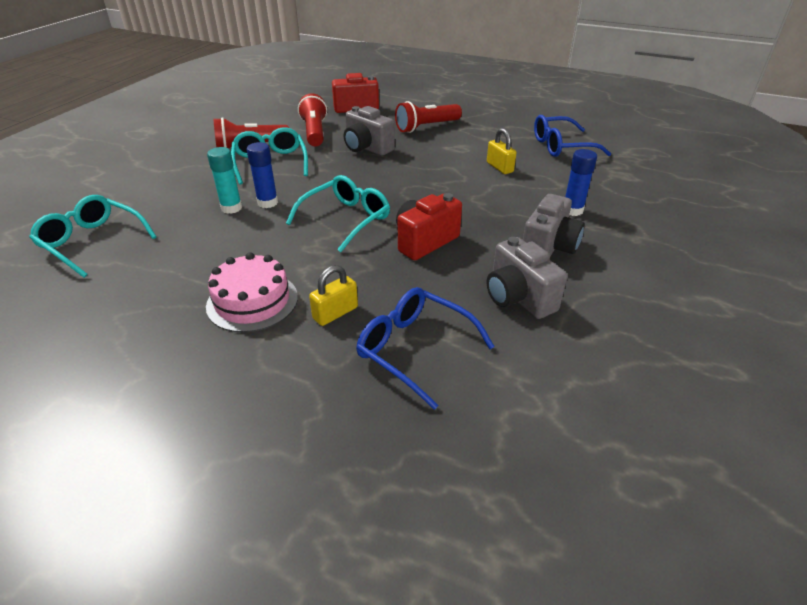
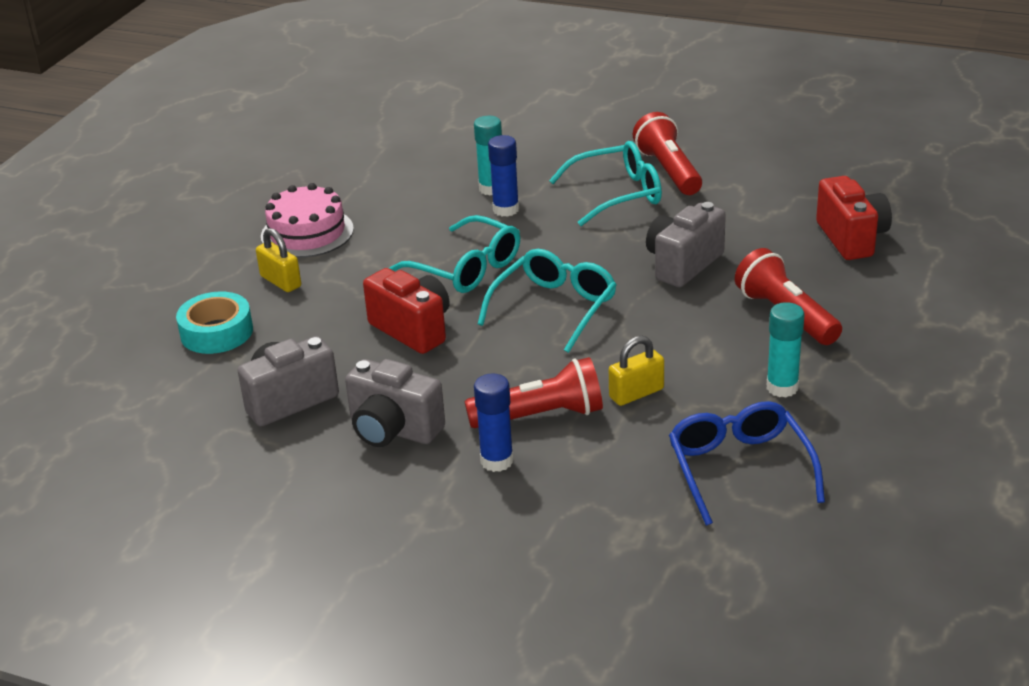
camera: 90 degrees right, 5 degrees down
turquoise glasses [29,195,157,278] -> turquoise glasses moved to [478,249,617,353]
red flashlight [298,94,327,146] -> red flashlight moved to [465,357,603,428]
blue glasses [356,287,495,410] -> turquoise tape [176,292,253,354]
none -> turquoise glue stick [767,302,805,398]

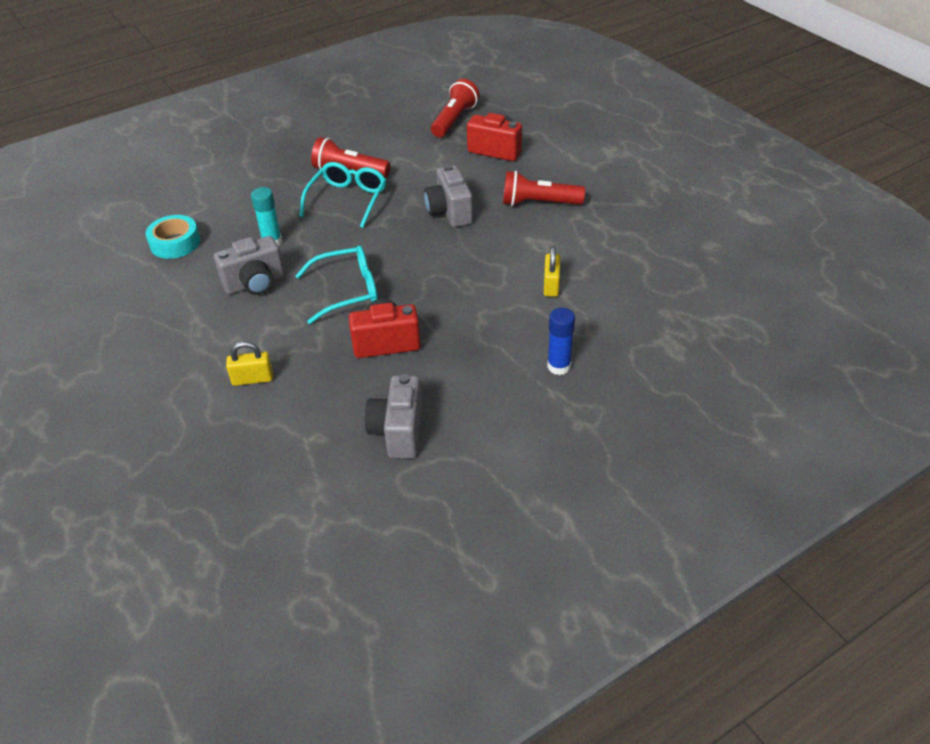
camera: 55 degrees left, 10 degrees up
turquoise tape [176,292,253,354] -> turquoise tape moved to [146,215,200,259]
pink cake [261,183,354,258] -> none
grey camera [345,359,445,447] -> grey camera moved to [214,236,285,295]
red flashlight [465,357,603,428] -> red flashlight moved to [431,79,479,137]
turquoise glasses [478,249,617,353] -> none
blue glue stick [488,135,519,217] -> none
blue glasses [669,401,825,526] -> none
turquoise glue stick [767,302,805,398] -> none

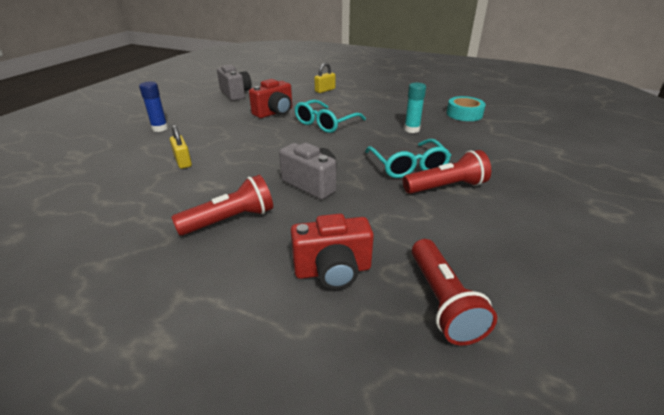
camera: 145 degrees right, 10 degrees down
grey camera [214,236,285,295] -> none

